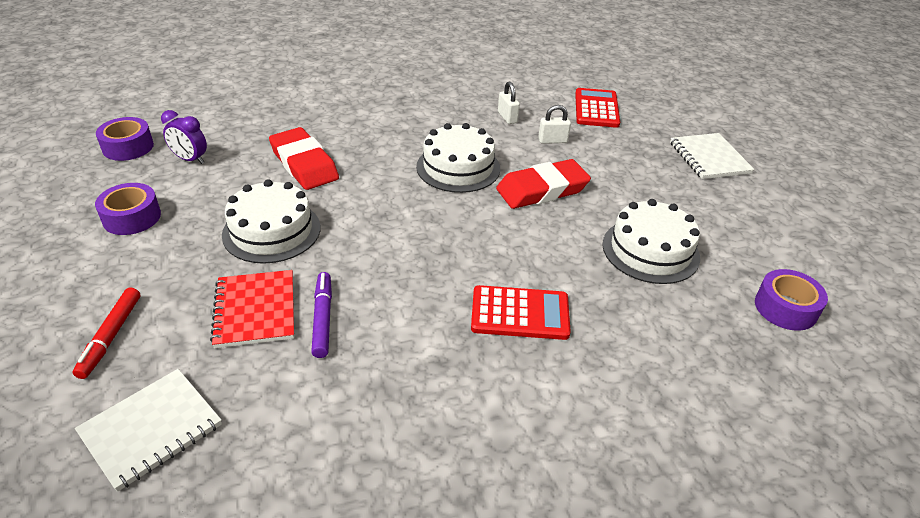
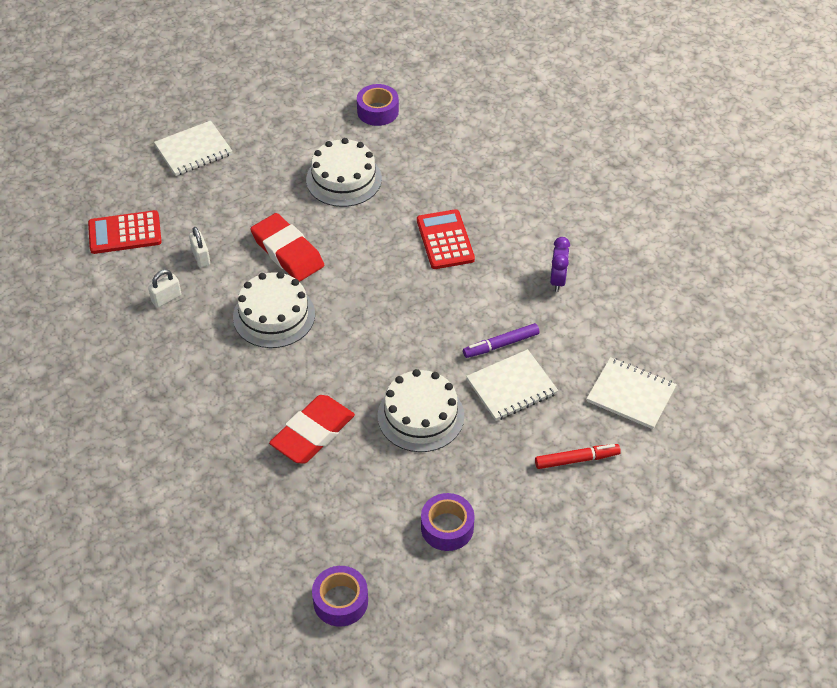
camera: 105 degrees left, 10 degrees up
purple clock [161,110,207,164] -> purple clock moved to [550,237,570,292]
red notebook [210,270,294,348] -> white notebook [466,349,558,421]

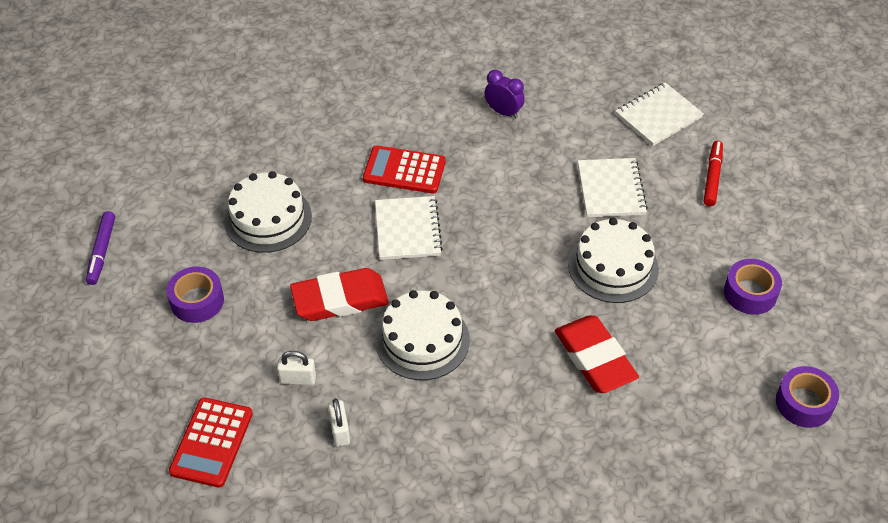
camera: 65 degrees left, 0 degrees up
white notebook [154,121,232,176] -> white notebook moved to [375,196,443,260]
purple tape [357,84,399,126] -> purple tape moved to [167,266,224,323]
purple marker [463,323,540,358] -> purple marker moved to [86,211,115,285]

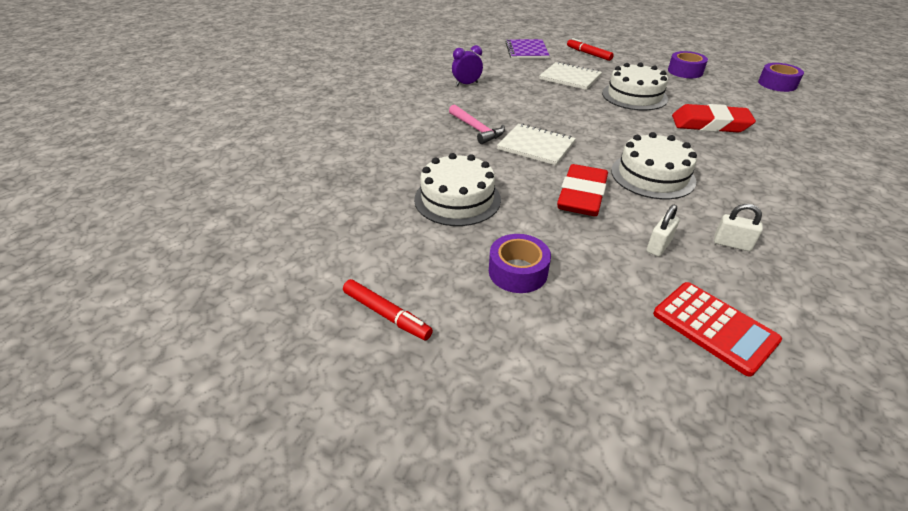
camera: 55 degrees left, 10 degrees down
purple marker [86,211,115,285] -> red marker [343,279,433,340]
red calculator [363,145,446,193] -> pink hammer [449,104,505,144]
white notebook [615,82,704,146] -> purple notebook [506,39,550,59]

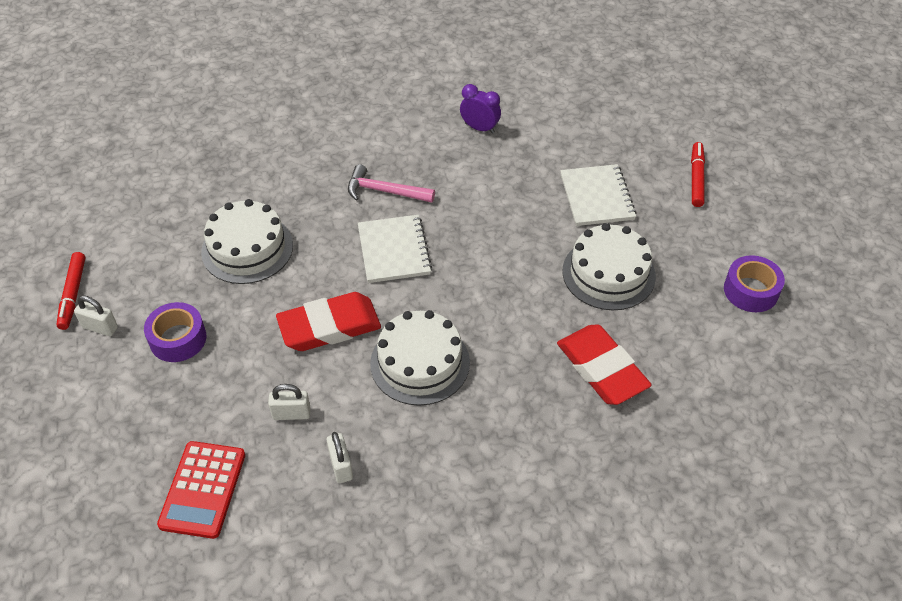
camera: 50 degrees right, 10 degrees up
pink hammer [449,104,505,144] -> pink hammer turned 90 degrees clockwise [348,164,435,203]
purple notebook [506,39,550,59] -> none
purple tape [758,63,804,92] -> none
none -> white padlock [74,296,118,336]

